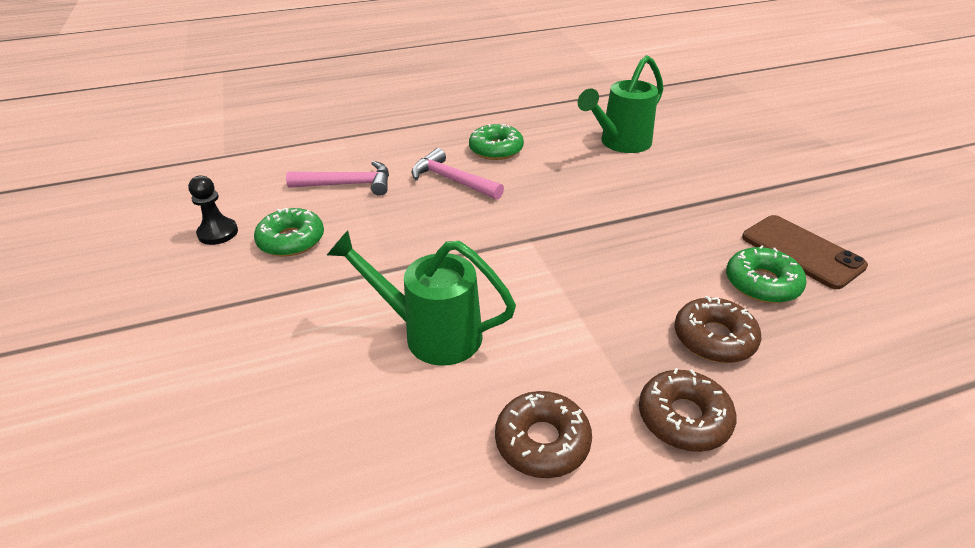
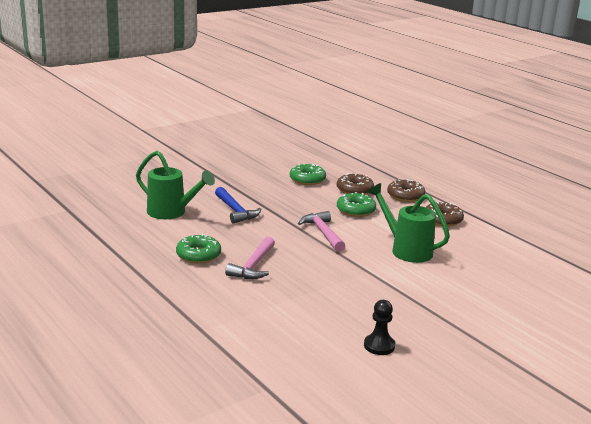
camera: 110 degrees left, 15 degrees down
green donut [254,208,324,257] -> green donut moved to [337,192,376,217]
pink hammer [286,161,389,196] -> pink hammer moved to [298,211,345,252]
green watering can [327,230,516,366] -> green watering can turned 135 degrees clockwise [367,183,450,263]
brown phone [742,215,868,289] -> none
none -> blue hammer [215,187,262,223]

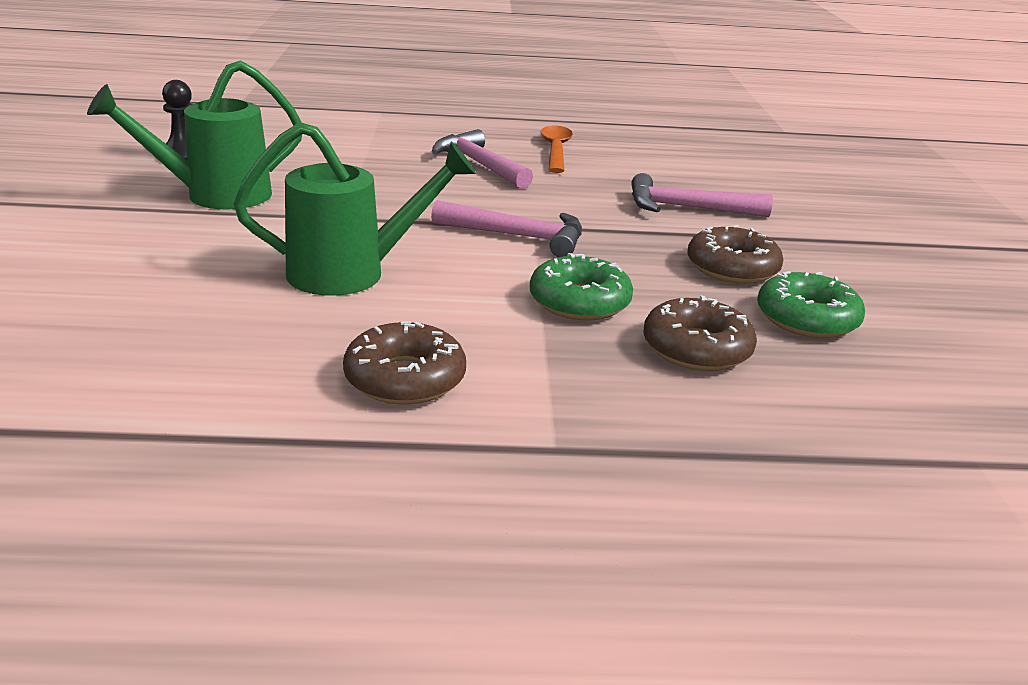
camera: 125 degrees right, 5 degrees up
green watering can [136,151,215,219] -> green watering can moved to [87,60,302,209]
green donut [176,234,221,264] -> orange spoon [540,126,573,173]
blue hammer [215,187,262,223] -> pink hammer [631,173,773,217]
brown donut [387,179,425,202] -> brown donut moved to [688,225,784,284]

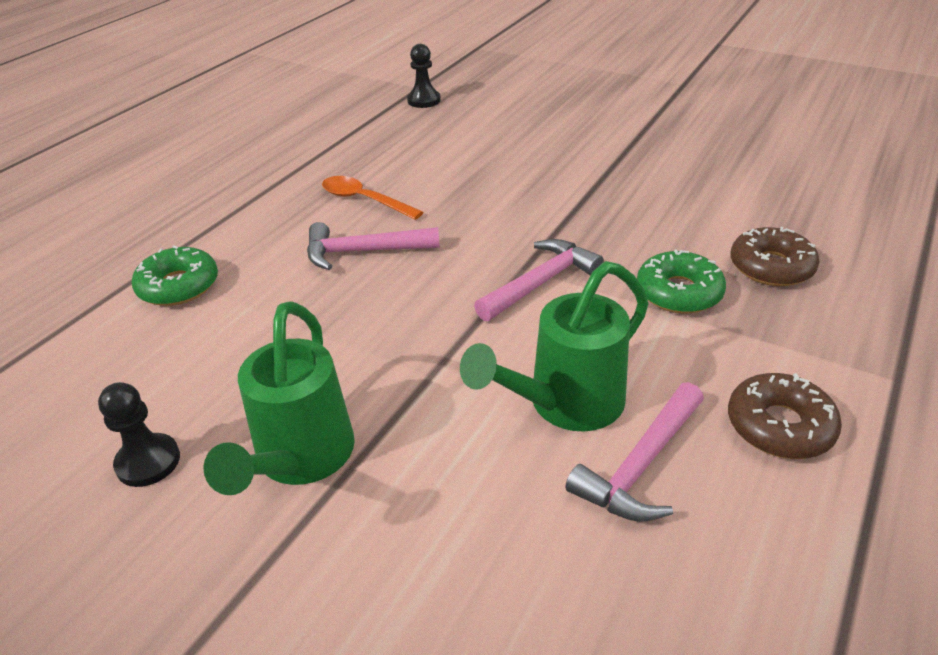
camera: 55 degrees left, 10 degrees up
green watering can [234,122,476,296] -> green watering can turned 150 degrees counterclockwise [460,261,648,431]
pink hammer [631,173,773,217] -> pink hammer moved to [565,382,704,522]
brown donut [688,225,784,284] -> none
green donut [757,271,865,338] -> green donut moved to [132,245,218,306]
none -> black pawn [407,44,441,108]

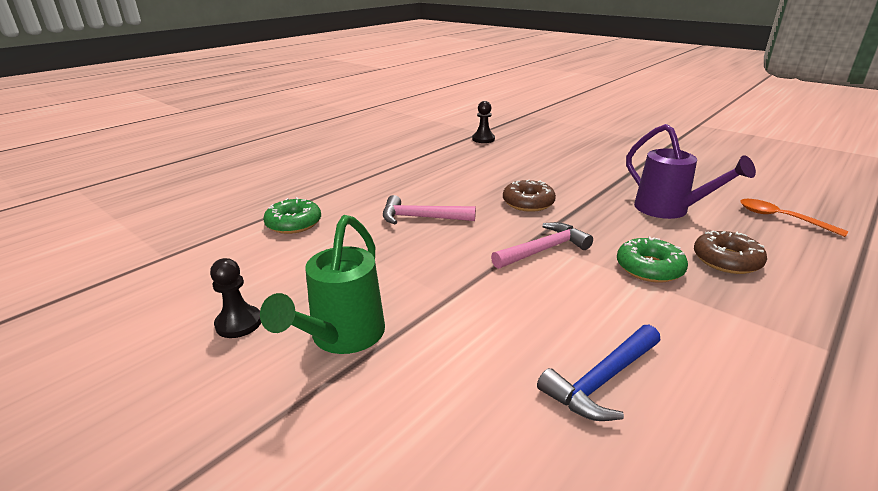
camera: 10 degrees right, 10 degrees down
orange spoon [322,176,423,220] -> orange spoon moved to [740,199,849,237]
green watering can [460,261,648,431] -> none
pink hammer [565,382,704,522] -> blue hammer [537,325,661,421]
brown donut [728,373,842,459] -> brown donut moved to [503,180,556,212]
none -> purple watering can [626,124,756,219]

